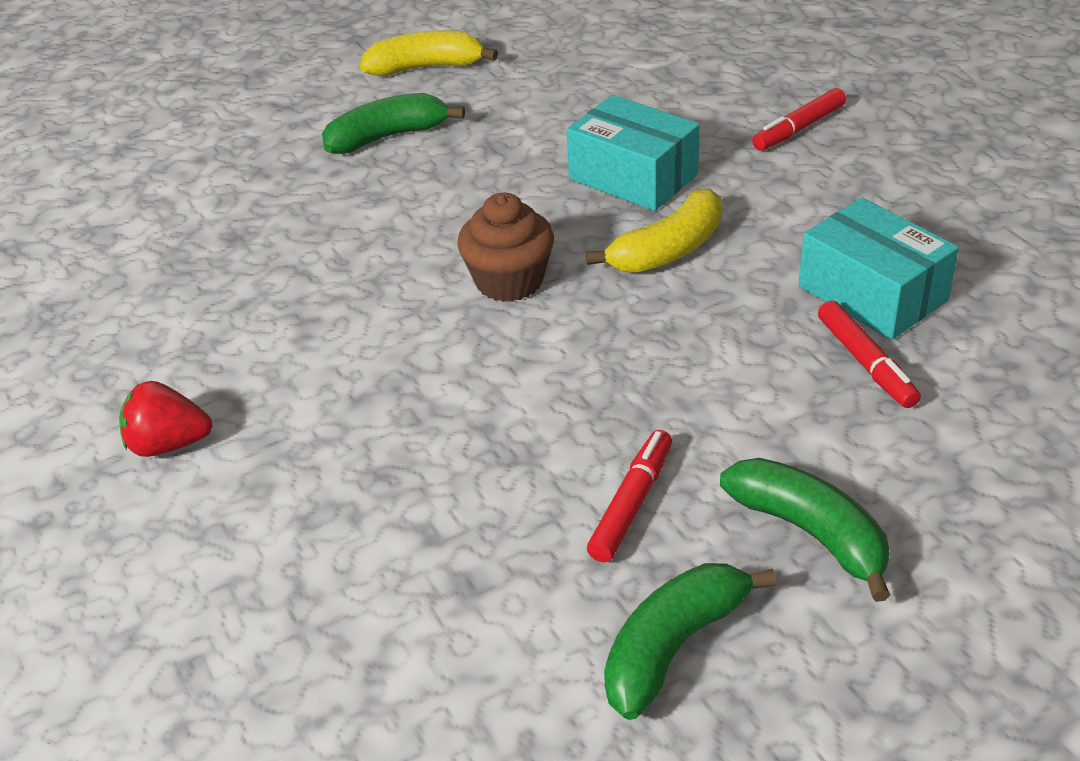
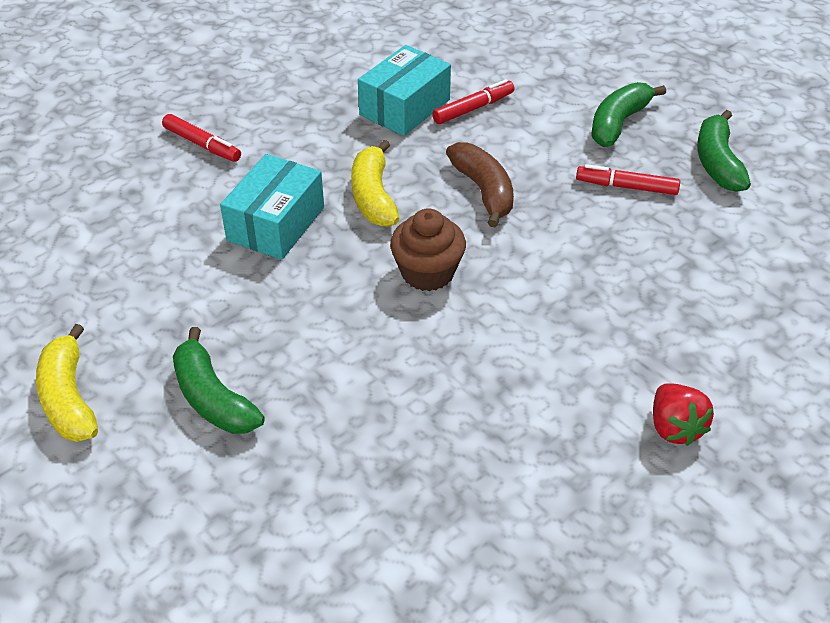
camera: 105 degrees left, 5 degrees up
yellow banana [586,188,722,273] -> yellow banana turned 135 degrees counterclockwise [351,140,399,227]
green banana [604,563,777,720] -> green banana turned 60 degrees clockwise [697,110,751,192]
none -> brown banana [446,142,514,227]

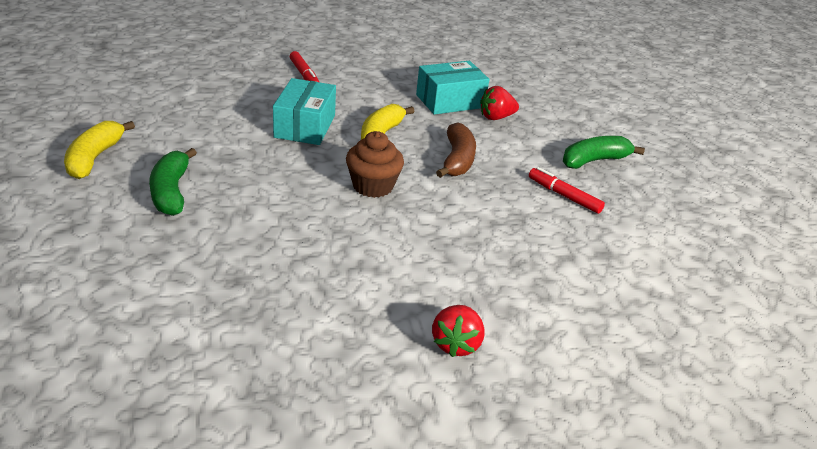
camera: 25 degrees right, 10 degrees down
turquoise box [220,154,324,260] -> turquoise box turned 45 degrees counterclockwise [273,78,336,145]
red marker [432,79,515,124] -> red strawberry [480,86,519,120]
green banana [697,110,751,192] -> none

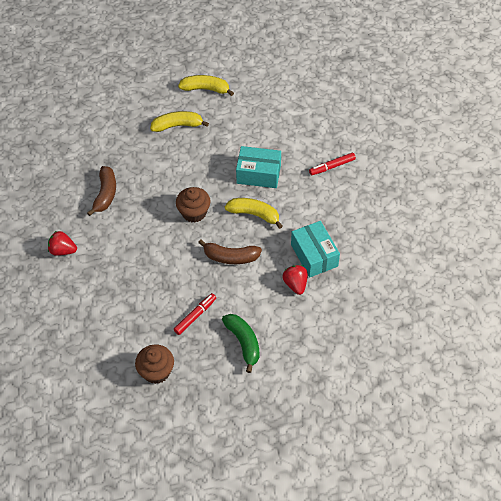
camera: 95 degrees right, 20 degrees up
green banana [149,148,197,216] -> yellow banana [150,111,209,132]
none -> brown banana [87,166,116,216]
none -> brown cupcake [135,344,174,384]

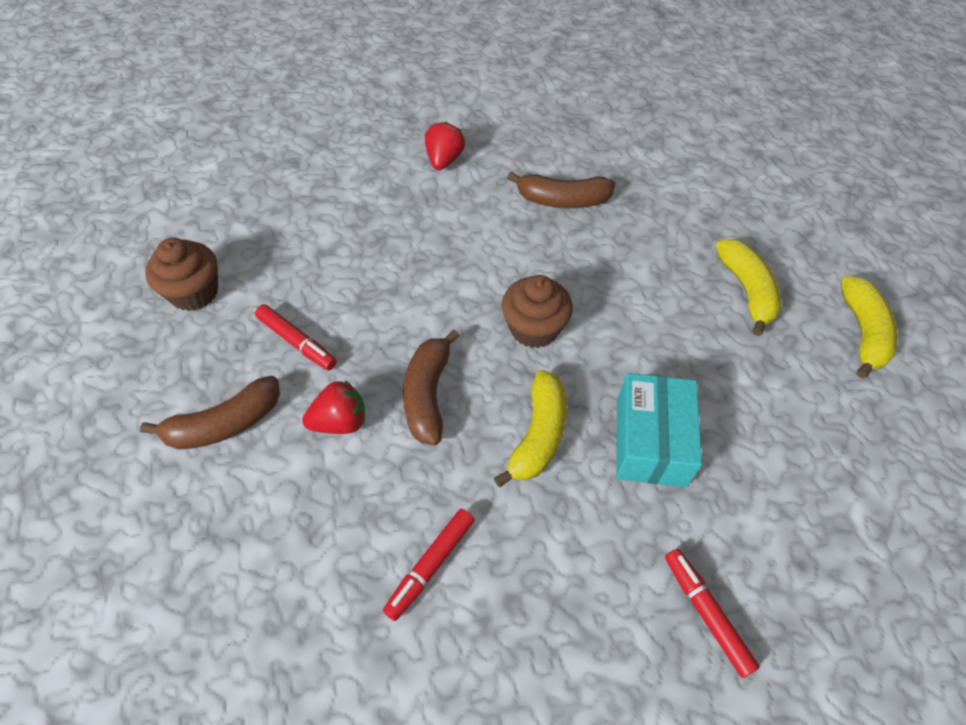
camera: 85 degrees right, 0 degrees up
green banana [222,314,260,373] -> brown banana [140,376,280,450]
red strawberry [282,265,308,295] -> red strawberry moved to [302,381,365,434]
turquoise box [291,221,340,278] -> red marker [383,509,474,621]

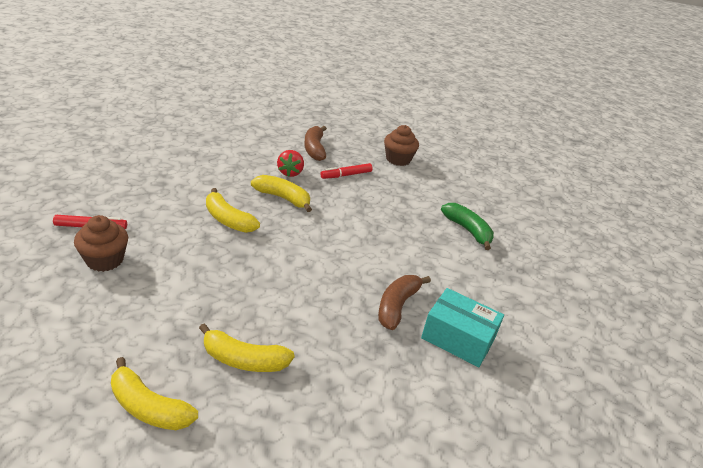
camera: 110 degrees right, 20 degrees down
red marker [383,509,474,621] -> none
brown banana [403,330,459,445] -> yellow banana [251,175,312,212]
red strawberry [425,121,465,170] -> none
brown cupcake [502,275,573,348] -> brown cupcake moved to [74,215,128,272]
turquoise box [616,373,702,487] -> turquoise box moved to [421,288,504,367]
none -> green banana [441,203,494,250]

